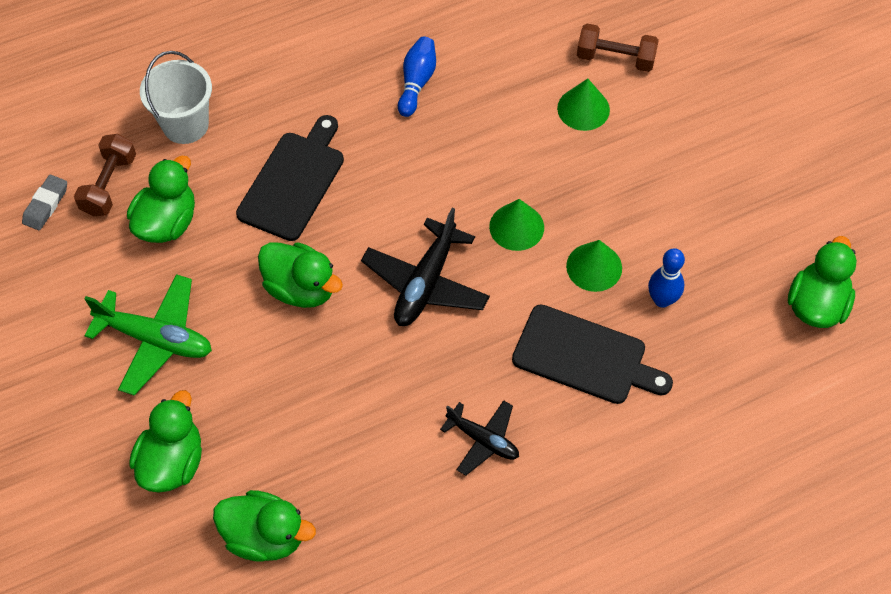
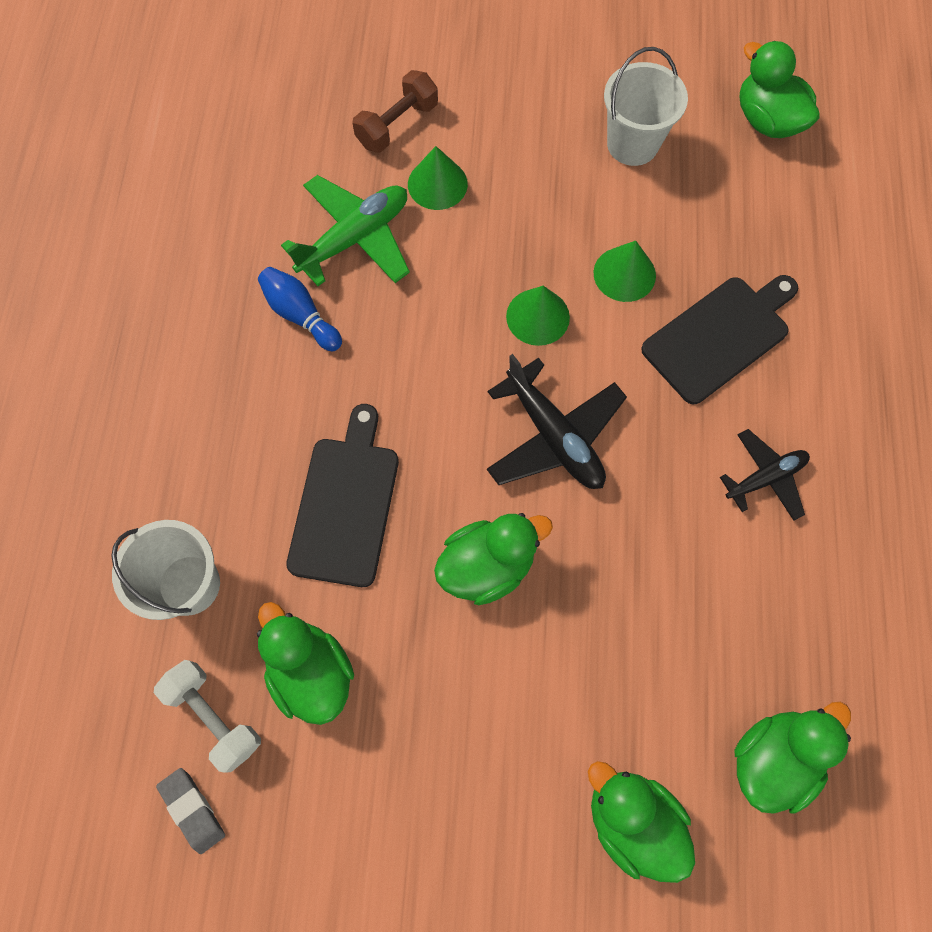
camera: 60 degrees left, 10 degrees up
brown dumbbell [74,134,136,217] -> white dumbbell [154,660,261,773]
green plane [84,274,212,396] -> green plane moved to [281,175,410,286]
black cutting board [236,115,344,241] -> black cutting board turned 45 degrees clockwise [286,404,399,587]
blue bowling pin [648,248,685,308] -> none
none -> white bucket [604,47,688,166]

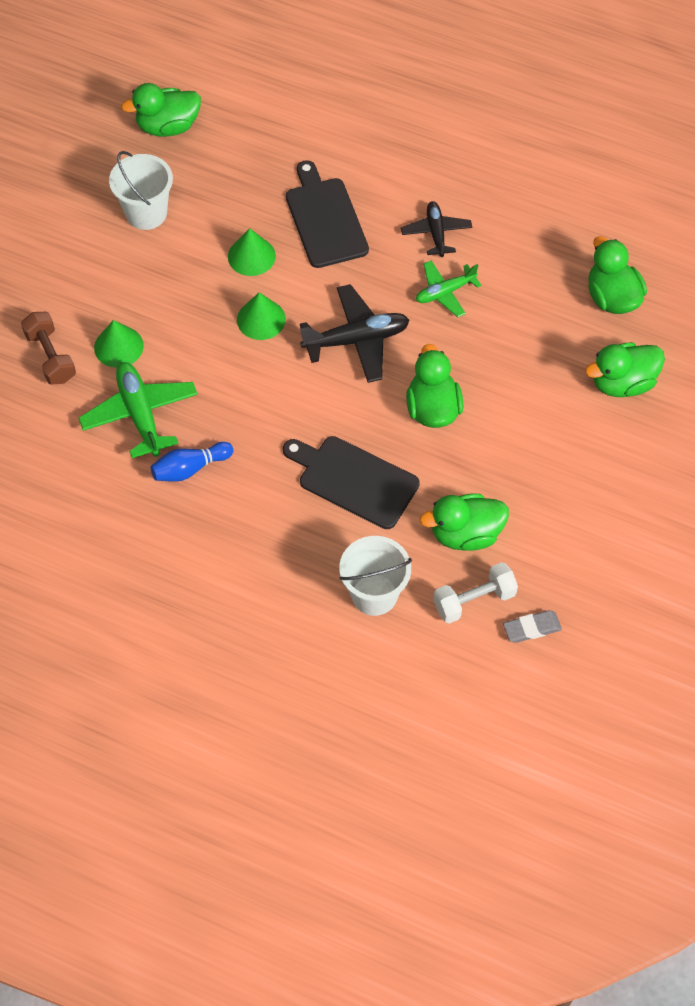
camera: 70 degrees left, 10 degrees down
none -> green plane [416,261,481,317]

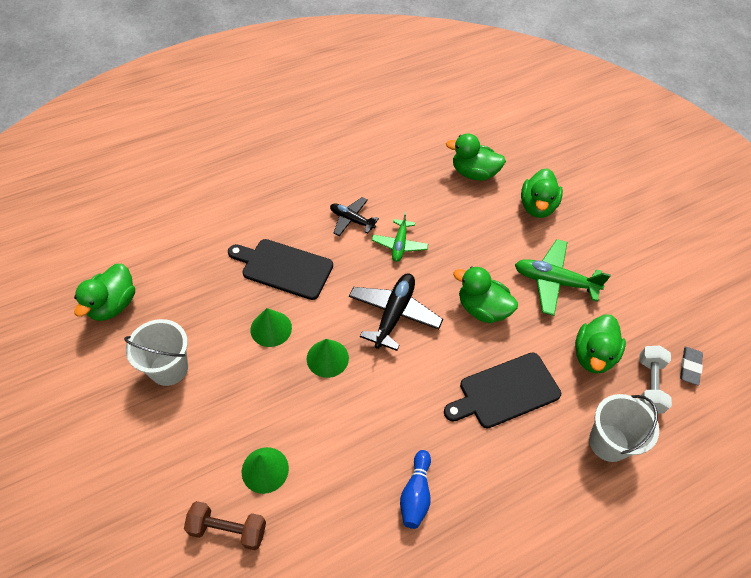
camera: 55 degrees left, 5 degrees down
green plane [78,362,198,458] -> green plane moved to [515,239,611,316]

